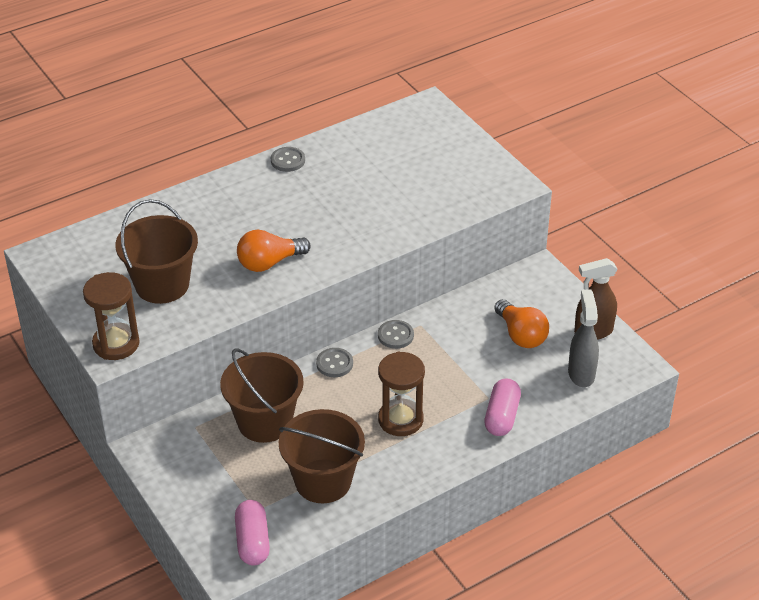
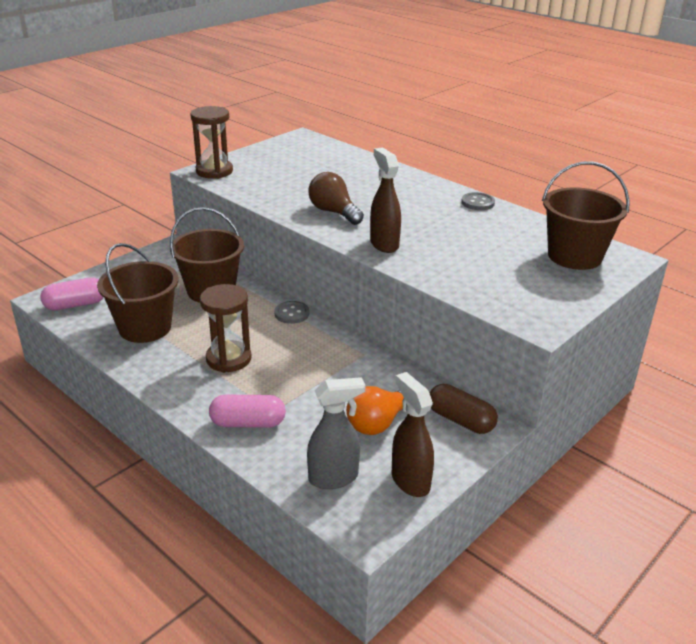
camera: 75 degrees right, 10 degrees down
brown bucket [116,199,198,304] -> brown bucket moved to [542,162,630,270]
orange light bulb [237,229,311,272] -> brown light bulb [308,172,364,225]
grey button [378,320,414,349] -> none
none -> brown spray bottle [370,147,401,253]
none -> brown capsule [430,384,498,434]

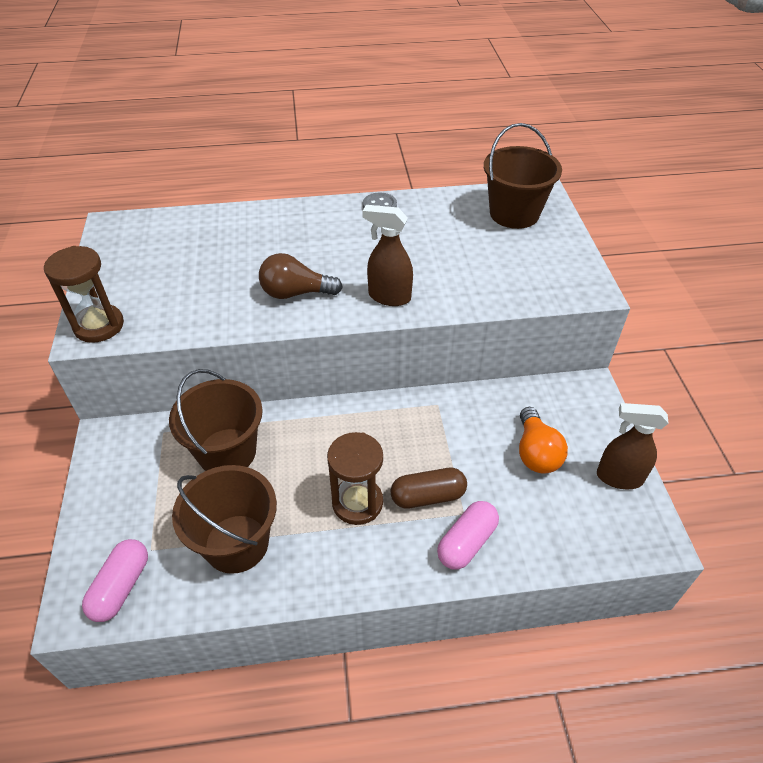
camera: 50 degrees left, 15 degrees up
grey button [274,301,309,324] -> none
grey spray bottle [307,377,366,489] -> none
brown capsule [430,384,498,434] -> brown capsule moved to [391,468,467,509]

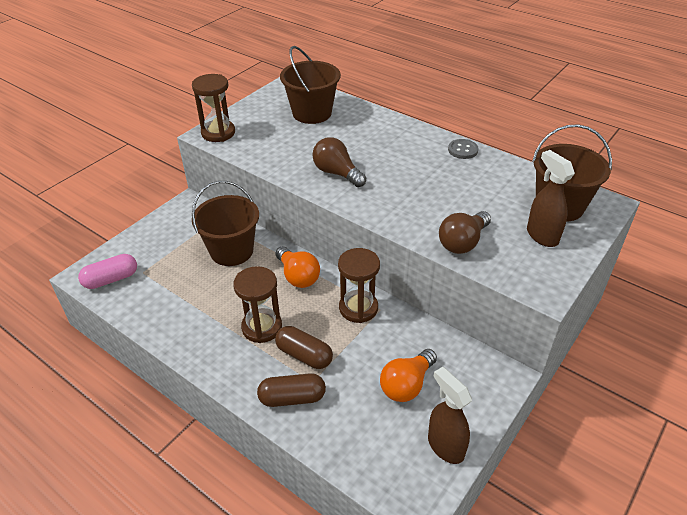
camera: 45 degrees right, 5 degrees down
brown bucket [172,465,277,574] -> brown bucket moved to [280,46,341,124]
brown spray bottle [362,205,413,306] -> brown spray bottle moved to [527,150,575,247]
pink capsule [437,501,499,570] -> brown capsule [257,373,326,407]
none -> orange light bulb [275,246,320,288]
none -> brown hourglass [338,248,380,323]
none -> brown light bulb [439,211,491,254]

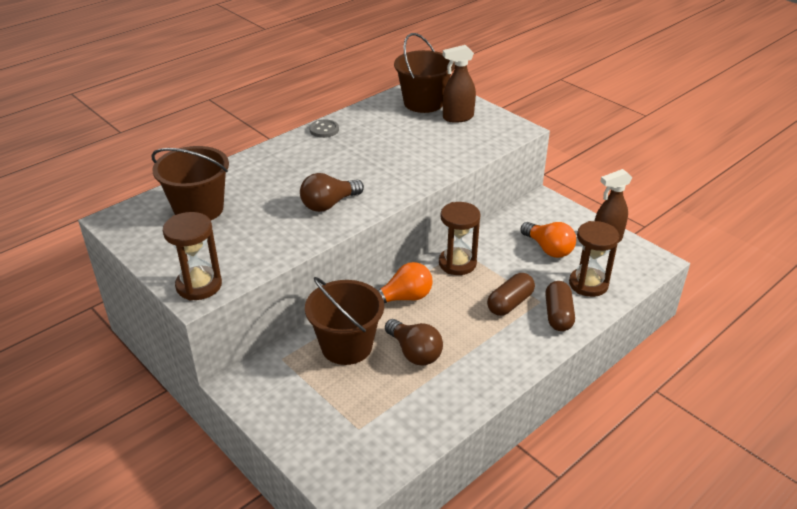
camera: 80 degrees left, 5 degrees down
pink capsule [78,254,137,289] -> none
brown hourglass [233,266,282,343] -> brown hourglass moved to [569,221,619,297]
brown light bulb [439,211,491,254] -> brown light bulb moved to [385,319,443,366]

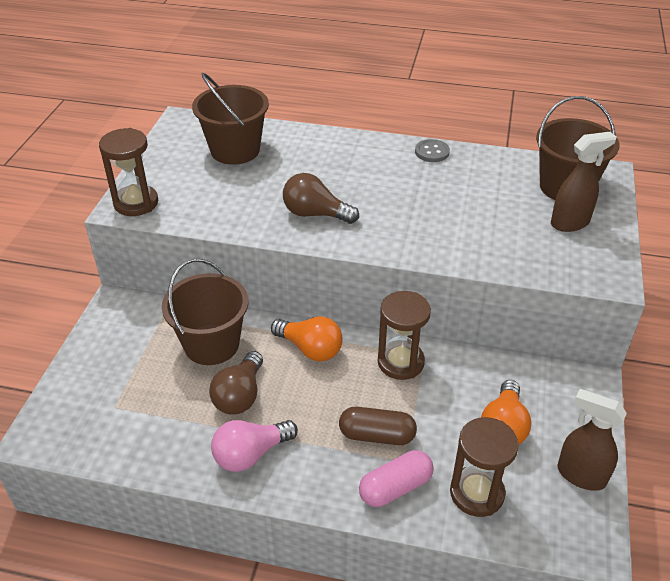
camera: 55 degrees right, 5 degrees up
brown spray bottle [443,45,476,123] -> brown spray bottle turned 120 degrees clockwise [551,132,617,232]
brown capsule [545,281,575,331] -> pink capsule [359,450,434,507]
none -> pink light bulb [211,420,298,472]

